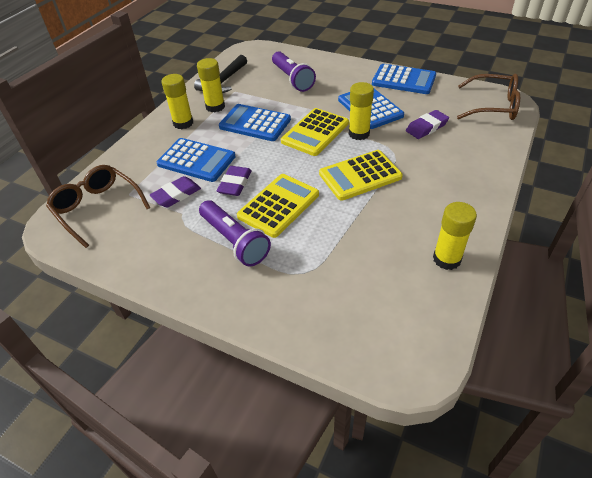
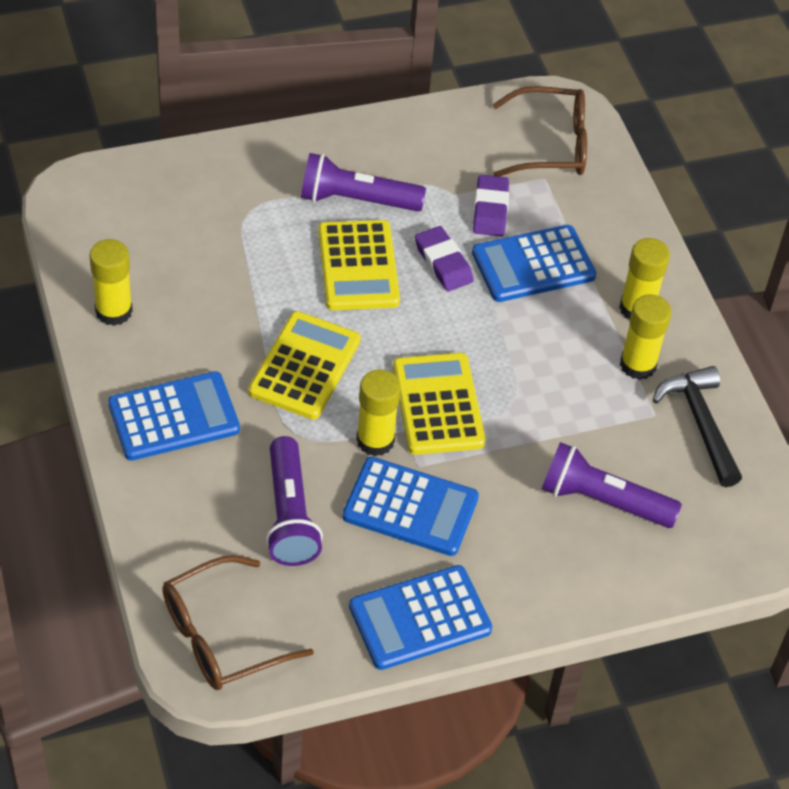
camera: 130 degrees right, 5 degrees up
blue calculator [219,104,291,141] -> blue calculator moved to [108,371,240,461]
purple eraser [406,110,449,139] -> purple flashlight [266,436,323,566]

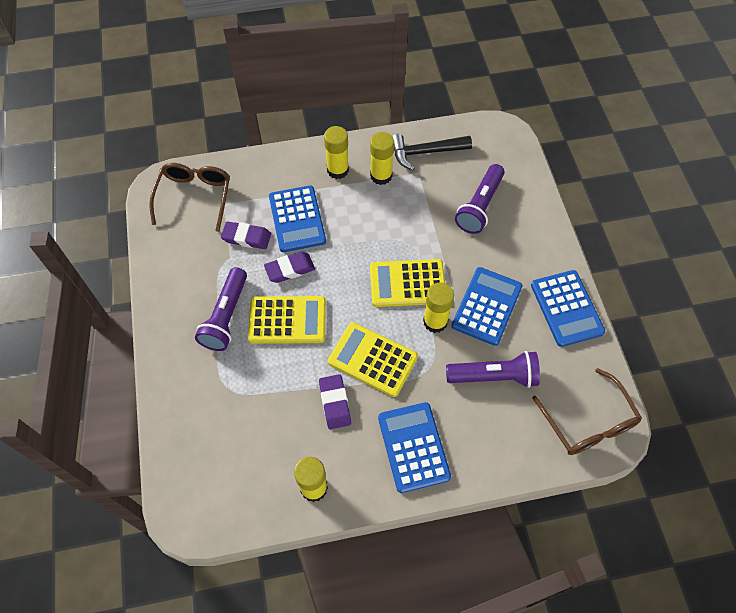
camera: 80 degrees left, 10 degrees up
none -> purple eraser [319,374,351,429]

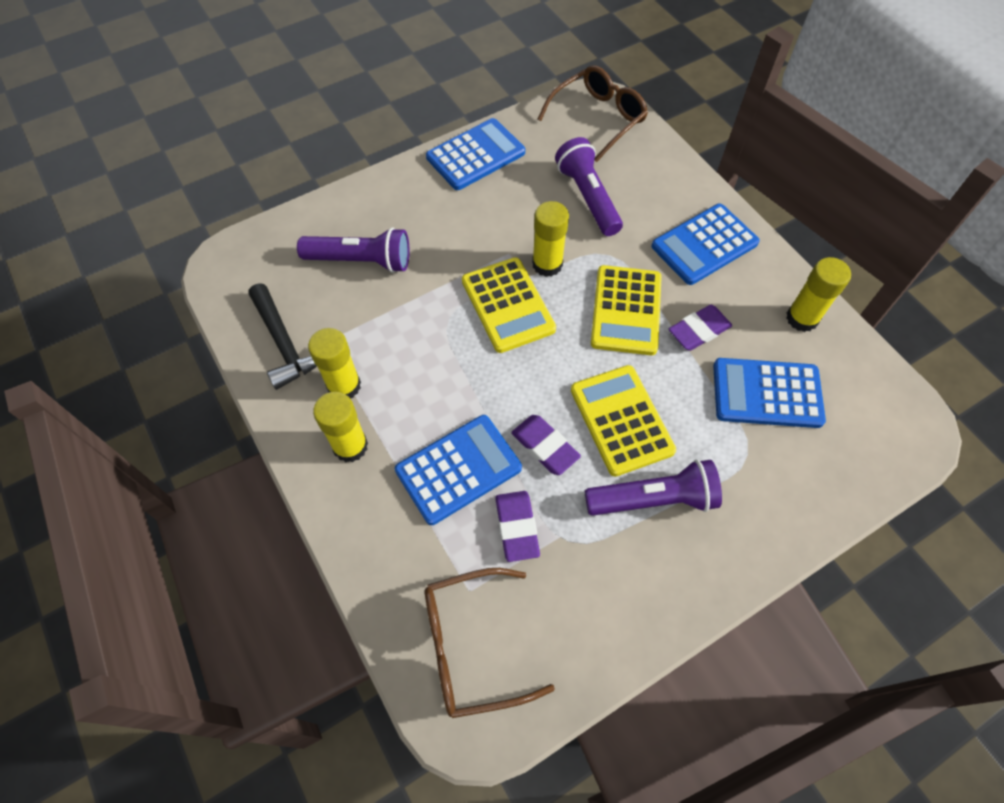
camera: 110 degrees left, 0 degrees up
blue calculator [452,267,522,346] -> blue calculator moved to [713,358,826,428]

